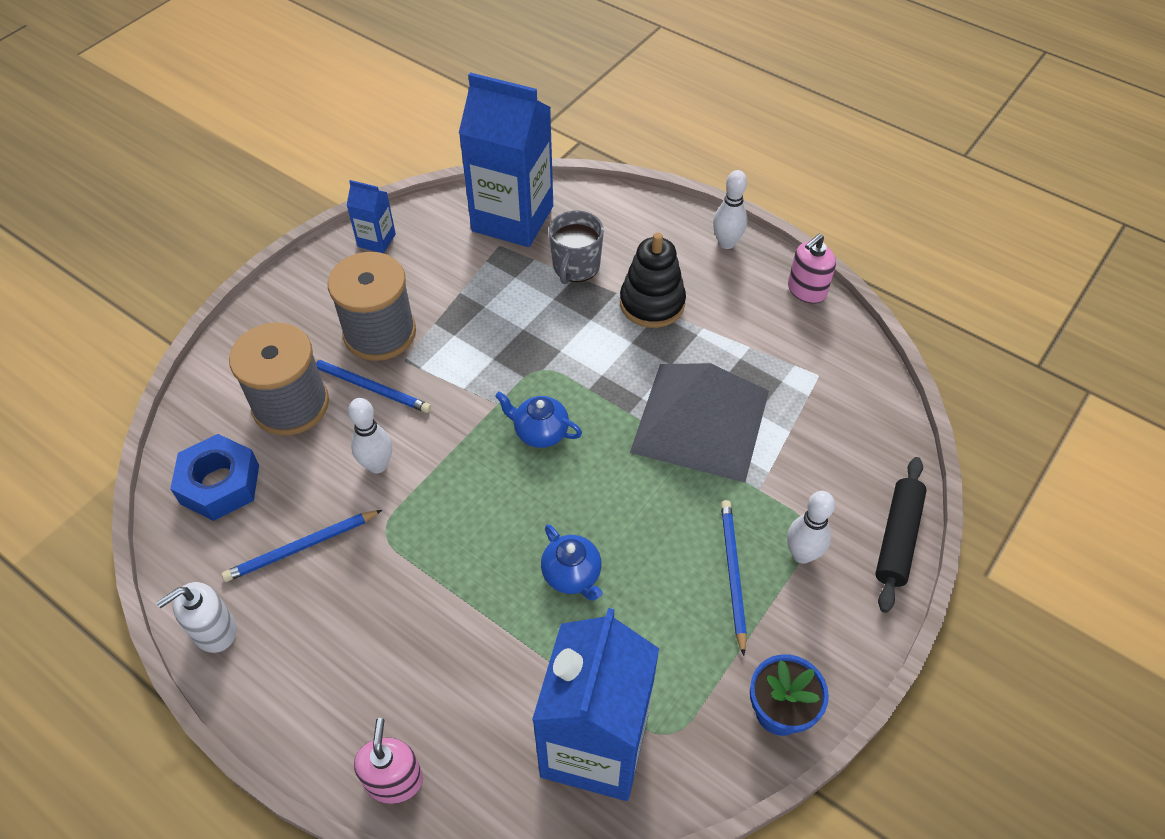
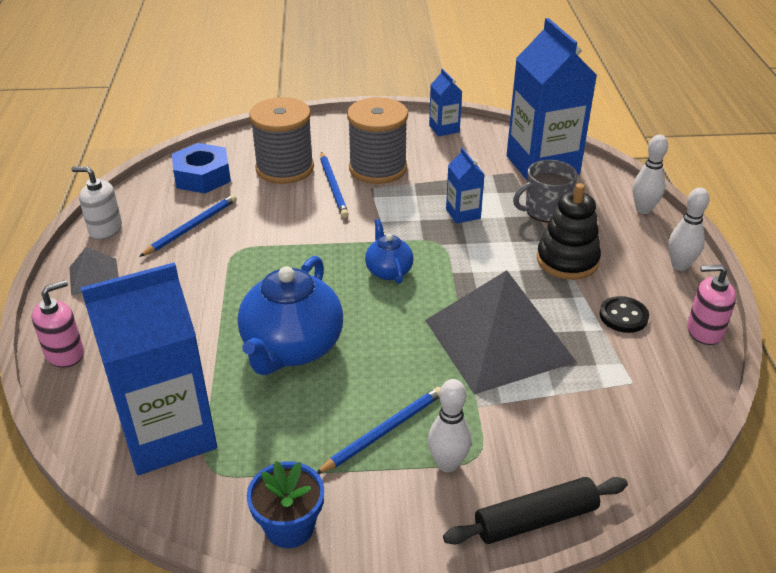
camera: 50 degrees right, 15 degrees down
blue pencil [222,510,382,582] -> blue pencil turned 105 degrees clockwise [139,195,237,257]
white bowling pin [348,398,392,473] -> white bowling pin moved to [633,135,668,214]
blue teapot [541,524,603,601] -> blue teapot [238,256,343,375], size x1.94
none -> grey pyramid [69,247,119,296]
none -> blue carton [446,147,485,224]
none -> black button [599,296,649,333]

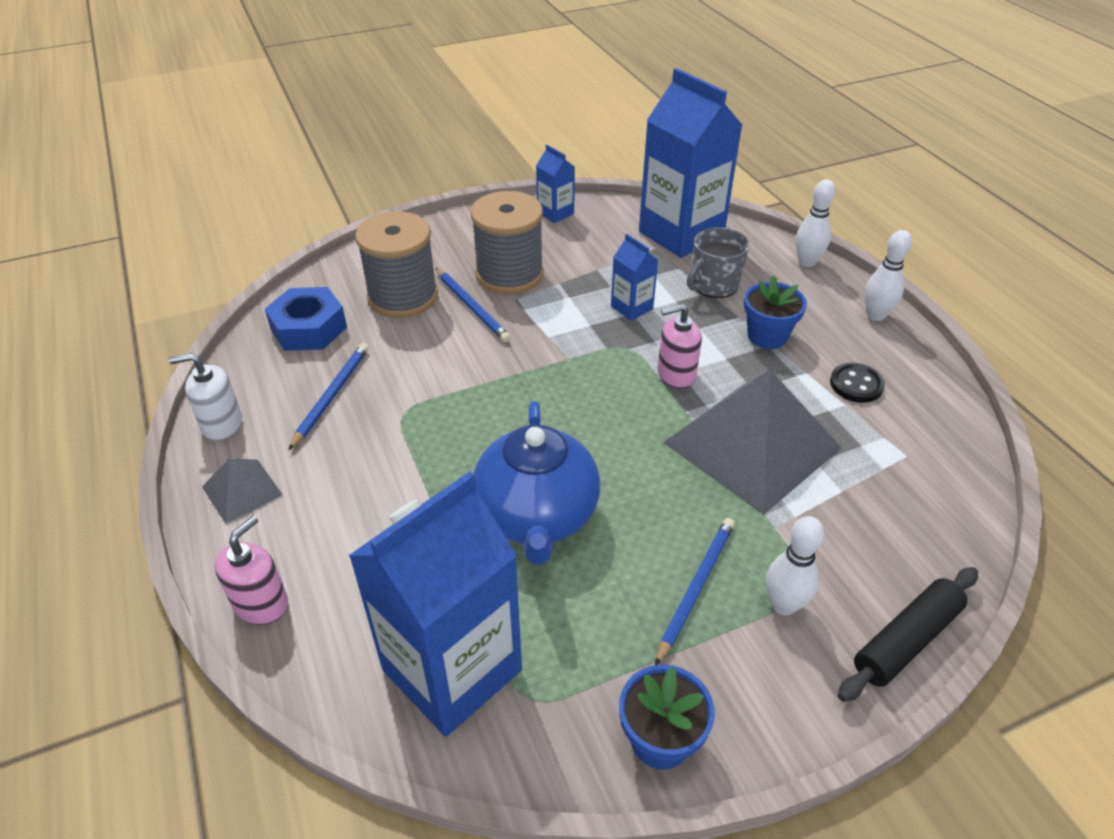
camera: 20 degrees left, 5 degrees up
blue teapot [365,219,413,284] -> none
black stacking toy [537,183,601,280] -> blue flower pot [744,275,807,349]
pink soap dispenser [687,265,736,345] -> pink soap dispenser moved to [658,304,702,389]

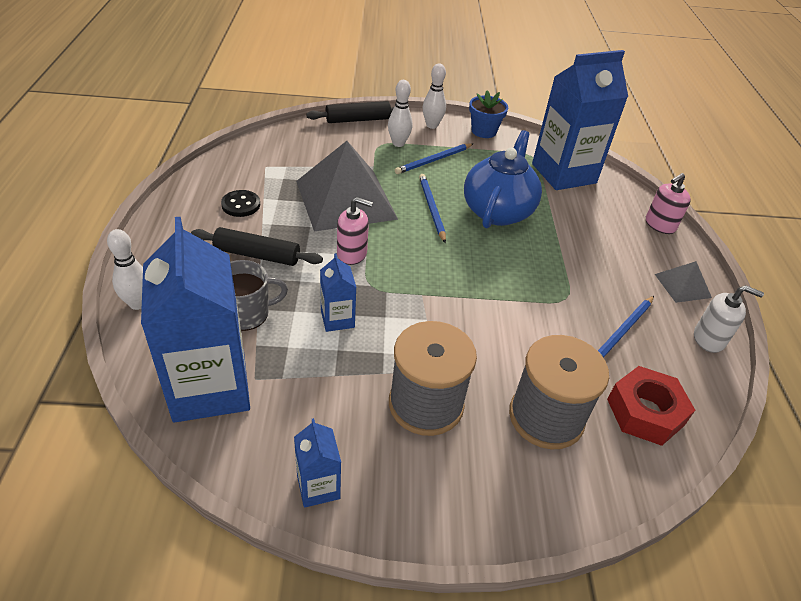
camera: 160 degrees left, 0 degrees up
blue nut [265,287,347,351] -> red nut [607,366,695,446]
blue pencil [436,268,511,342] -> blue pencil moved to [419,174,446,243]
blue flower pot [744,275,807,349] -> black rolling pin [191,227,323,266]
white bowling pin [865,230,912,321] -> white bowling pin moved to [422,63,446,129]

